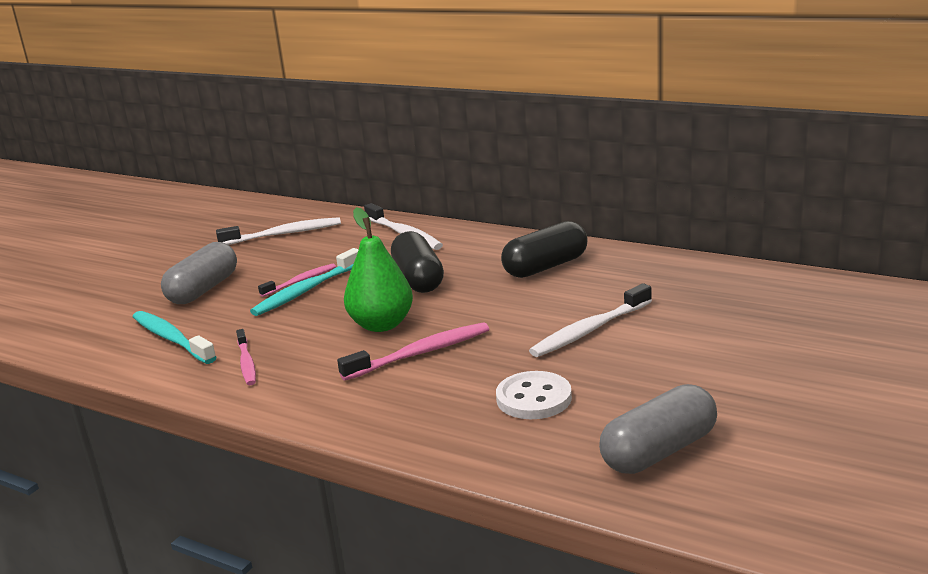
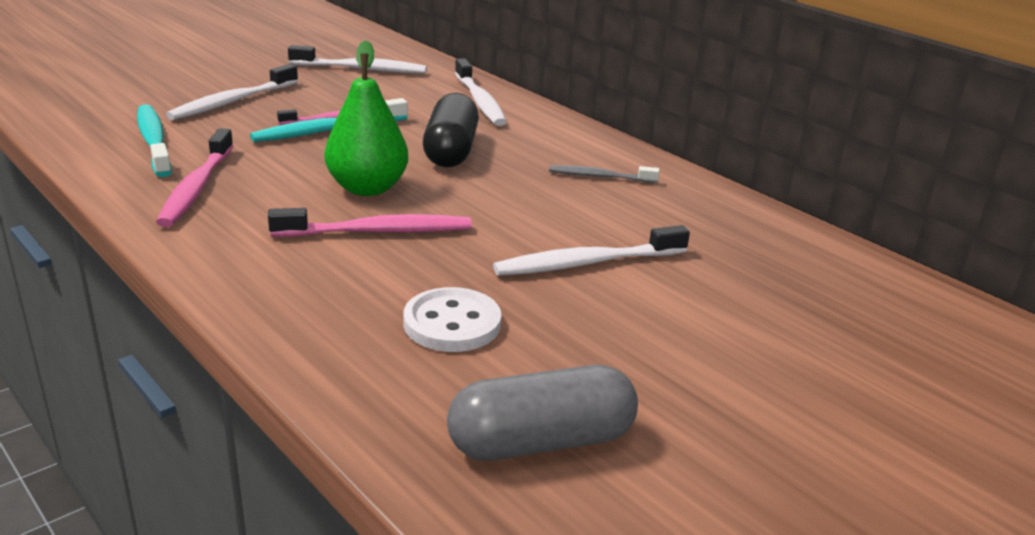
camera: 15 degrees right, 5 degrees up
grey capsule [161,242,237,304] -> white toothbrush [166,64,298,120]
pink toothbrush [236,329,256,385] -> pink toothbrush [156,128,234,227], size x1.58
black capsule [501,221,588,278] -> grey toothbrush [549,165,659,183]

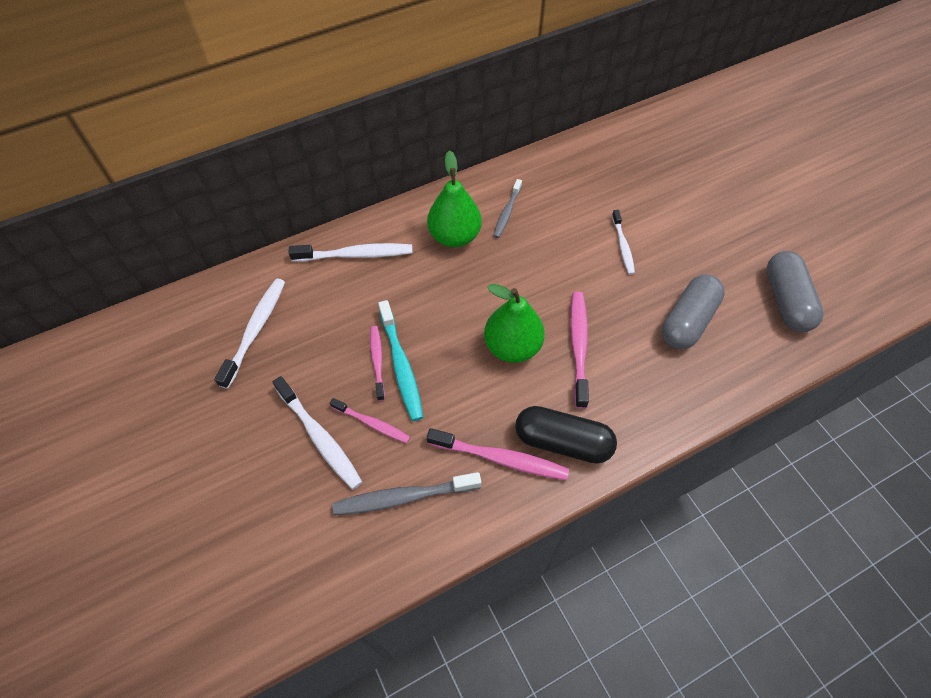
camera: 75 degrees left, 30 degrees up
turquoise toothbrush [137,104,172,177] -> grey toothbrush [333,472,481,515]
white button [403,287,501,352] -> grey capsule [662,274,725,349]
black capsule [423,93,479,167] -> black capsule moved to [515,406,617,464]
white toothbrush [493,225,690,276] -> white toothbrush [612,210,635,275], size x0.63
none -> pink toothbrush [330,398,410,443]
none -> green pear [427,151,482,247]

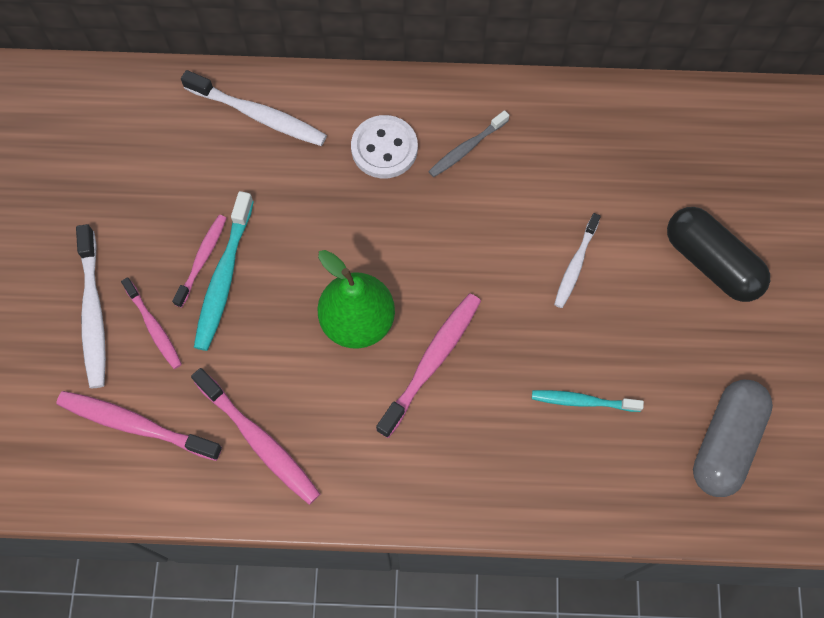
camera: 30 degrees right, 10 degrees up
white toothbrush [214,279,285,389] -> none
grey toothbrush [333,472,481,515] -> pink toothbrush [56,391,222,461]
green pear [427,151,482,247] -> white button [351,115,418,179]
black capsule [515,406,617,464] -> black capsule moved to [667,207,770,302]
grey capsule [662,274,725,349] -> turquoise toothbrush [532,390,644,412]

